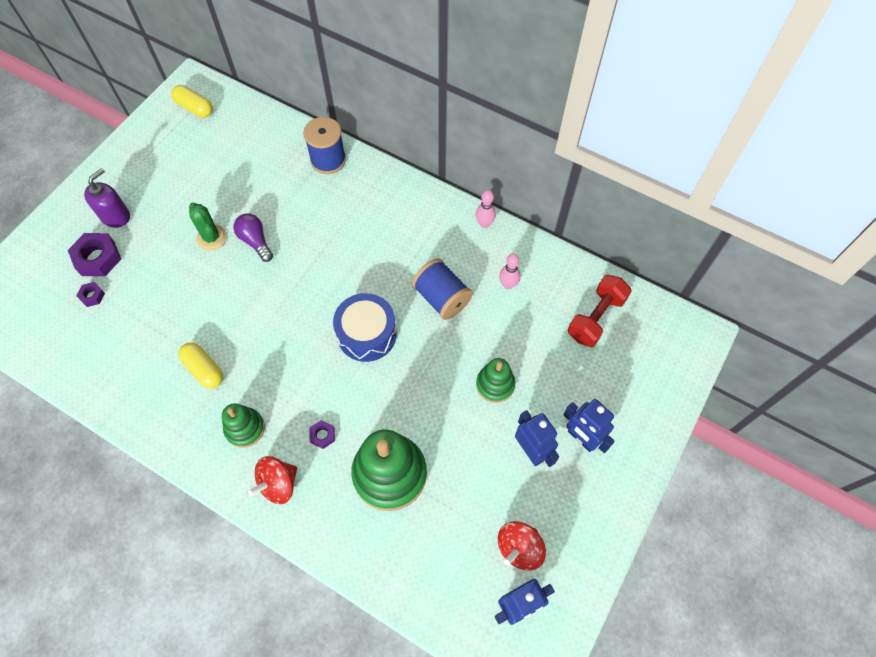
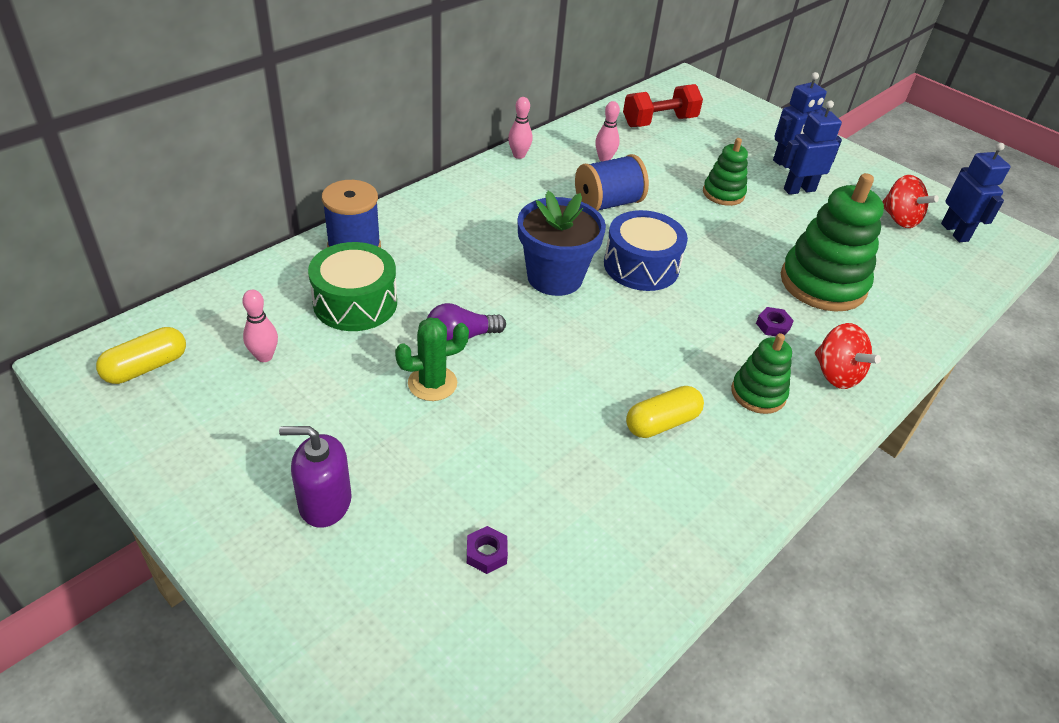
camera: 80 degrees left, 20 degrees down
purple nut [68,233,121,277] -> none
purple soap dispenser [84,168,130,228] -> purple soap dispenser turned 45 degrees counterclockwise [279,426,352,528]
red dumbbell [568,275,632,347] -> red dumbbell turned 75 degrees counterclockwise [623,84,703,127]
none -> pink bowling pin [242,290,278,362]
none -> green drum [308,242,397,331]
none -> blue flower pot [518,191,606,296]

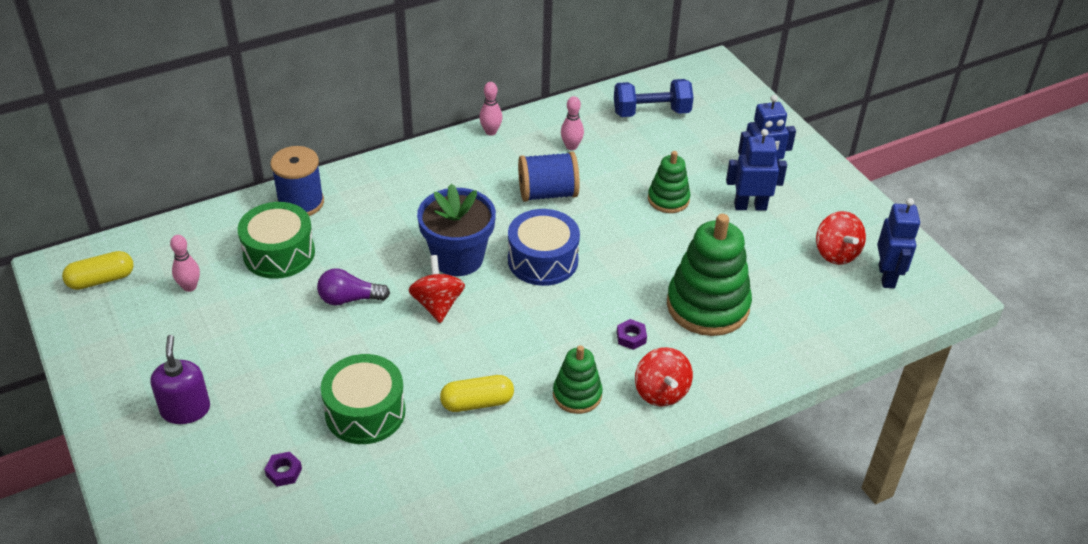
camera: 20 degrees right, 0 degrees up
purple soap dispenser [279,426,352,528] -> purple soap dispenser turned 60 degrees clockwise [150,335,210,424]
green cactus [395,317,469,401] -> none
red dumbbell [623,84,703,127] -> blue dumbbell [614,79,694,117]
none -> green drum [321,354,405,444]
none -> red spinning top [409,255,465,323]

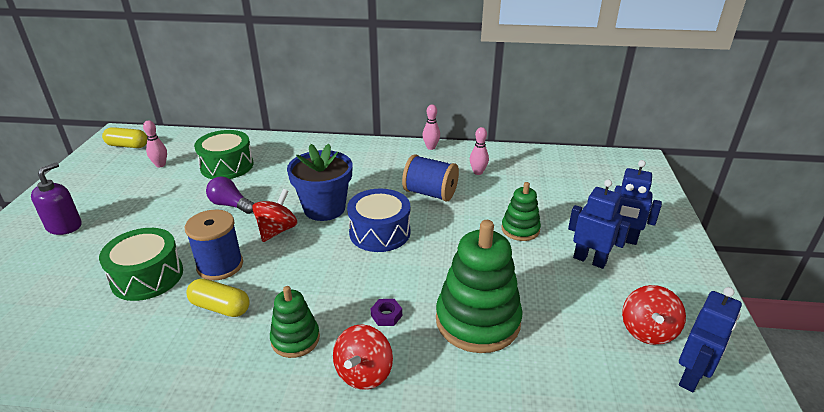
camera: 35 degrees right, 10 degrees down
purple nut [264,452,302,487] -> none
blue spool [270,146,324,216] -> blue spool moved to [185,210,243,280]
blue dumbbell [614,79,694,117] -> none

